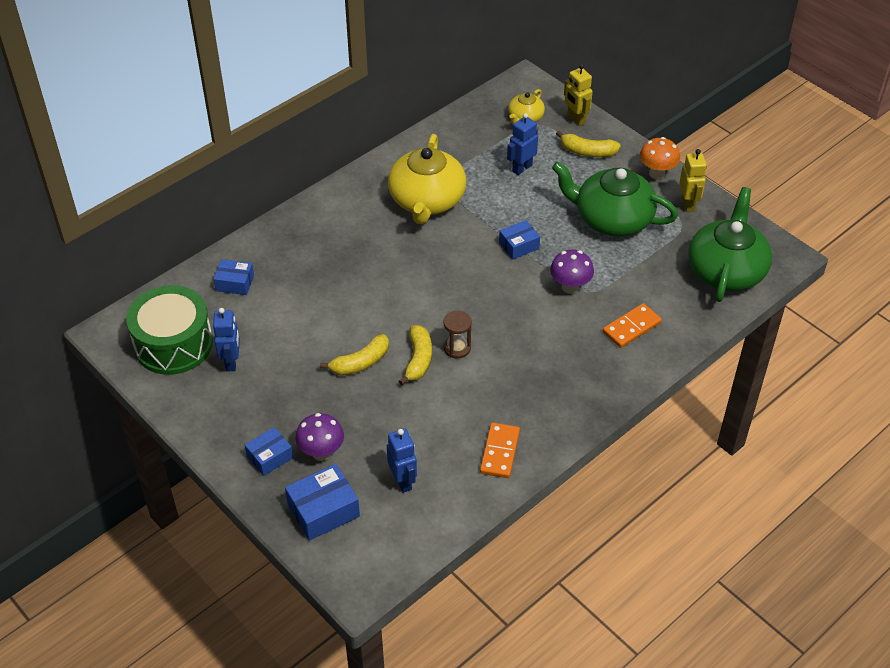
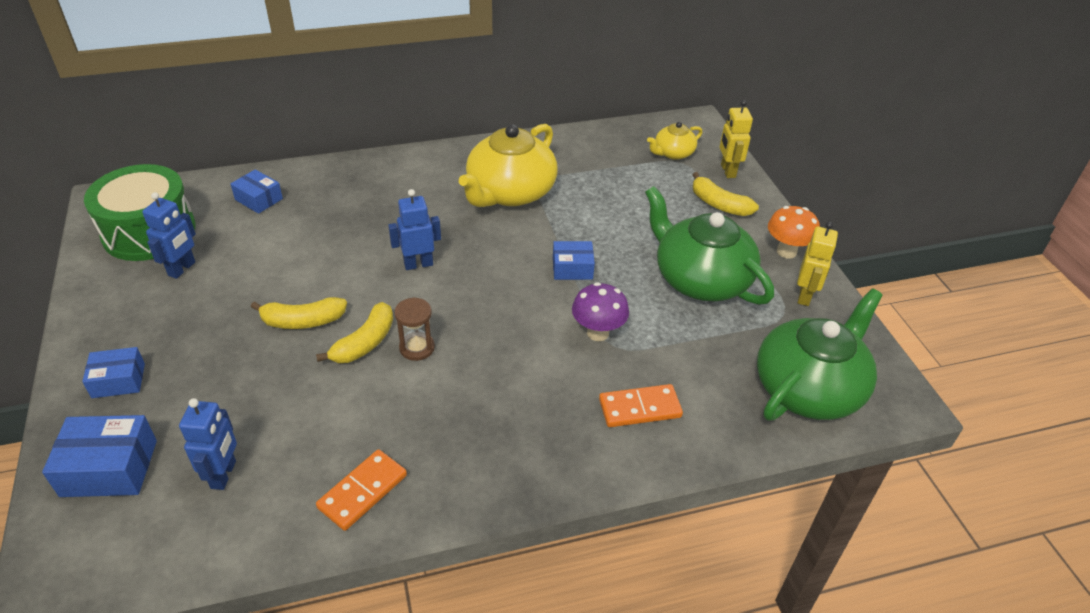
camera: 25 degrees right, 5 degrees down
purple mushroom [296,413,344,461] -> none
blue robot [507,113,538,175] -> blue robot moved to [388,189,441,270]

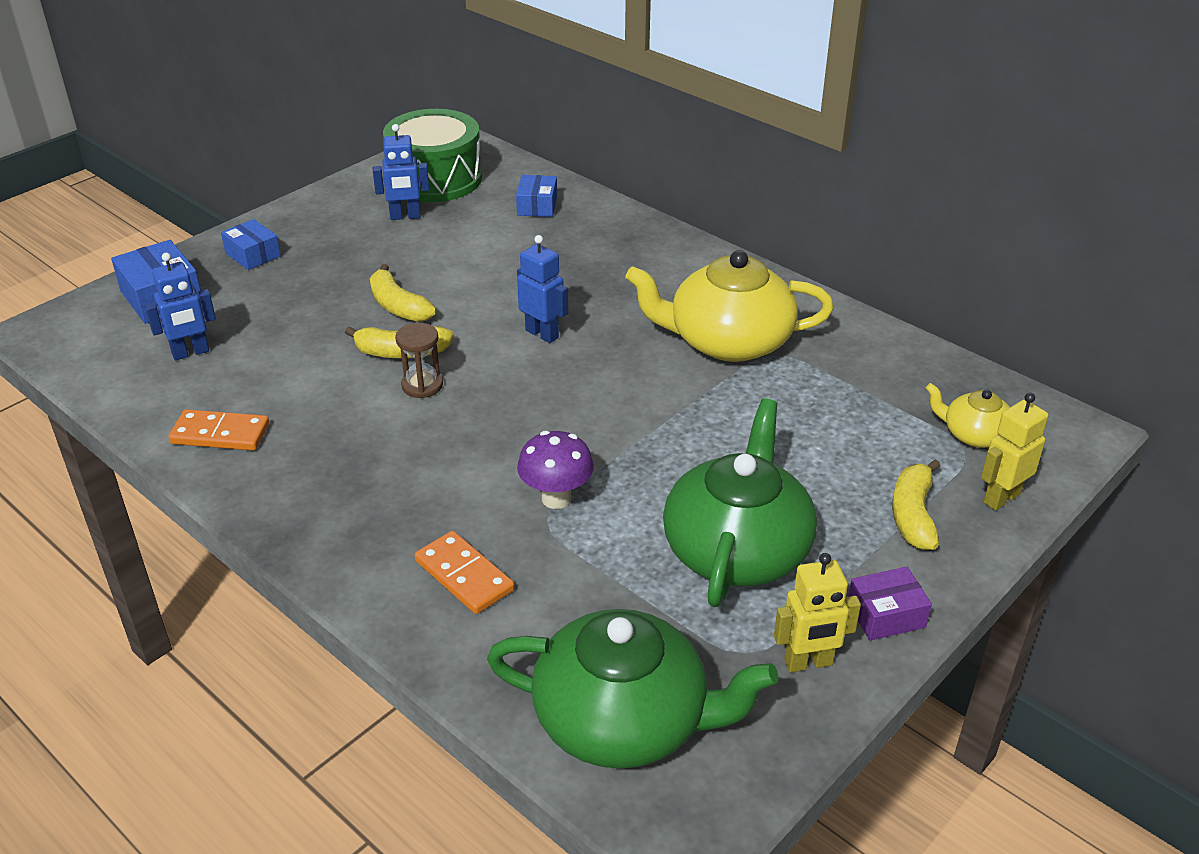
camera: 60 degrees right, 5 degrees down
blue box [553,241,595,280] -> none
orange mushroom [768,206,820,259] -> purple box [848,567,932,640]

